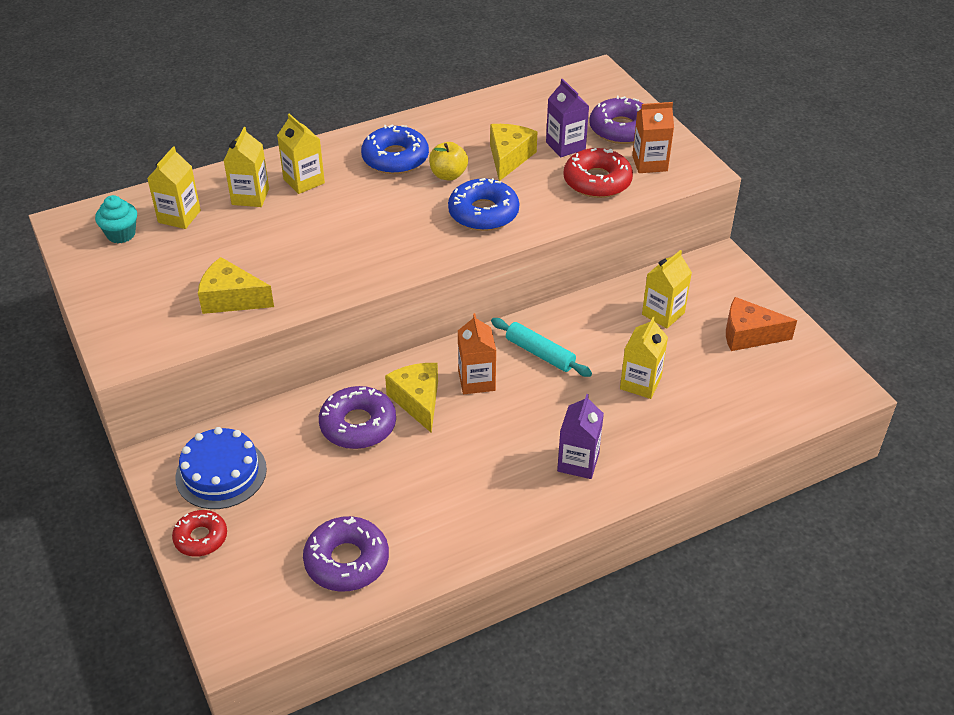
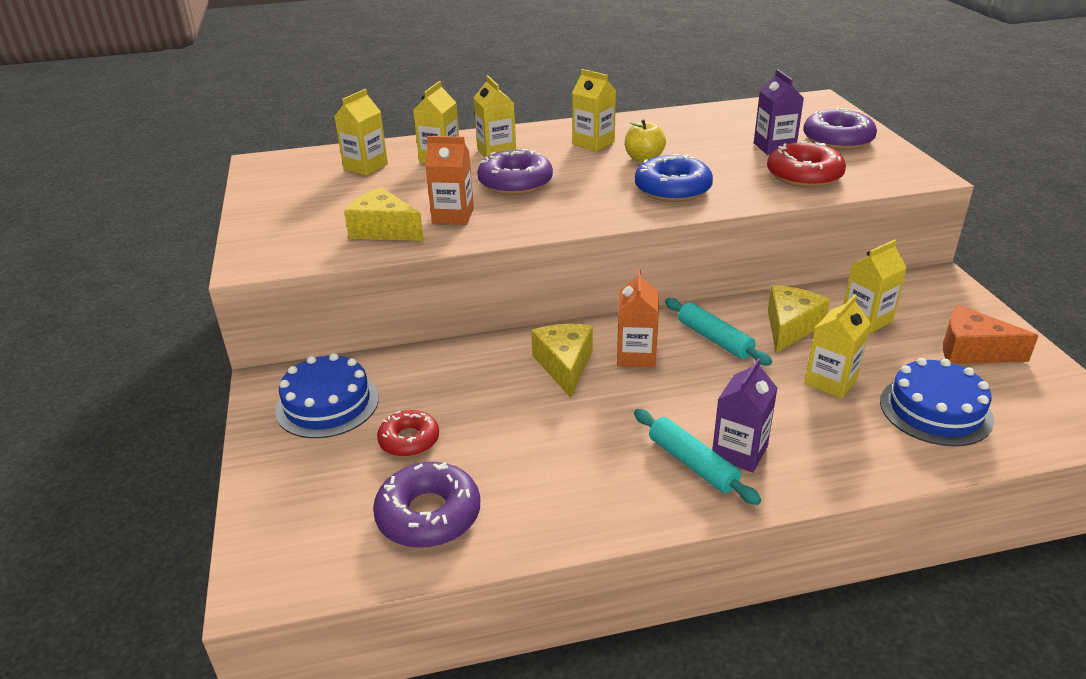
camera: 15 degrees right, 10 degrees down
turquoise cupcake [95,195,137,243] -> none
red donut [172,510,227,557] -> red donut moved to [377,410,439,457]
purple donut [319,386,396,449] -> purple donut moved to [477,149,553,195]
blue donut [361,124,429,174] -> yellow carton [572,69,616,152]
yellow cheese [490,124,537,181] -> yellow cheese moved to [768,285,830,353]
orange carton [632,102,674,173] -> orange carton moved to [425,136,474,225]
none -> turquoise rolling pin [634,409,761,505]
none -> blue cake [880,358,994,446]

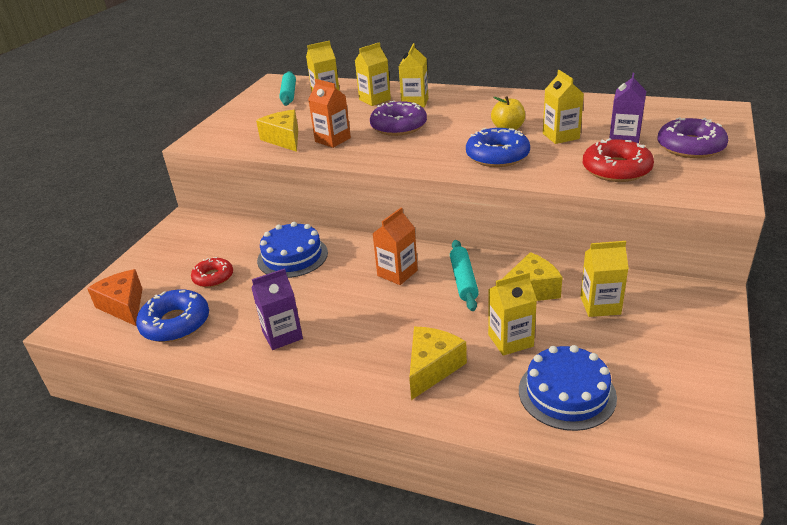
camera: 35 degrees right, 0 degrees up
blue cake [275,353,379,438] -> blue cake moved to [257,222,328,278]
purple donut [373,462,480,548] -> blue donut [136,289,209,342]
yellow cheese [531,324,593,398] -> yellow cheese moved to [409,327,467,400]
yellow carton [572,69,616,152] -> yellow carton moved to [543,70,584,144]
turquoise rolling pin [634,409,761,505] -> turquoise rolling pin moved to [279,71,296,106]
purple carton [712,358,777,472] -> purple carton moved to [252,268,303,350]
orange cheese [943,305,1039,364] -> orange cheese moved to [87,269,142,326]

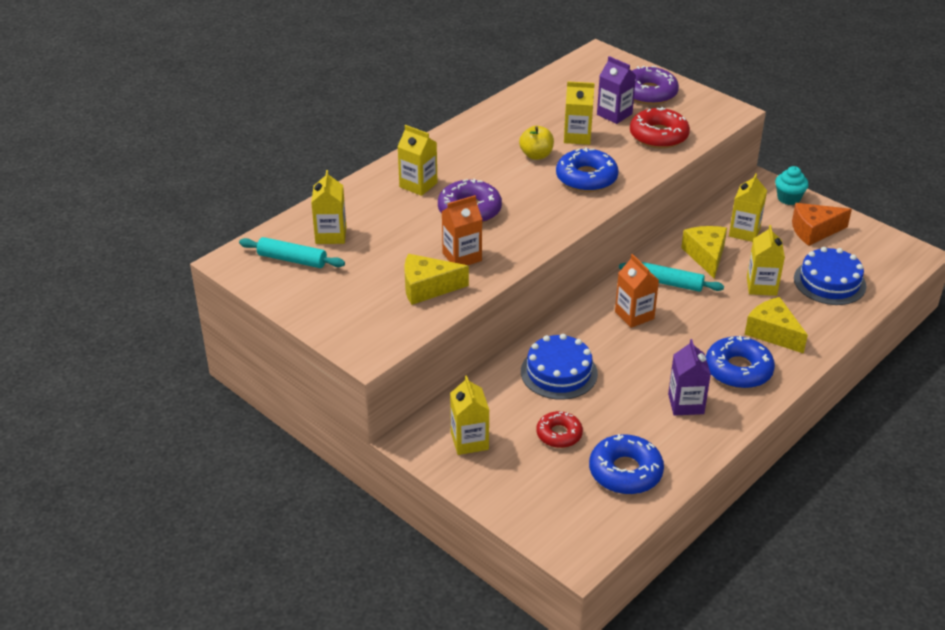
camera: 70 degrees left, 5 degrees up
orange cheese [87,269,142,326] -> orange cheese moved to [792,203,852,246]
yellow carton [355,42,391,106] -> yellow carton moved to [450,375,489,455]
none -> blue donut [706,336,775,389]
none -> turquoise cupcake [775,166,809,205]

